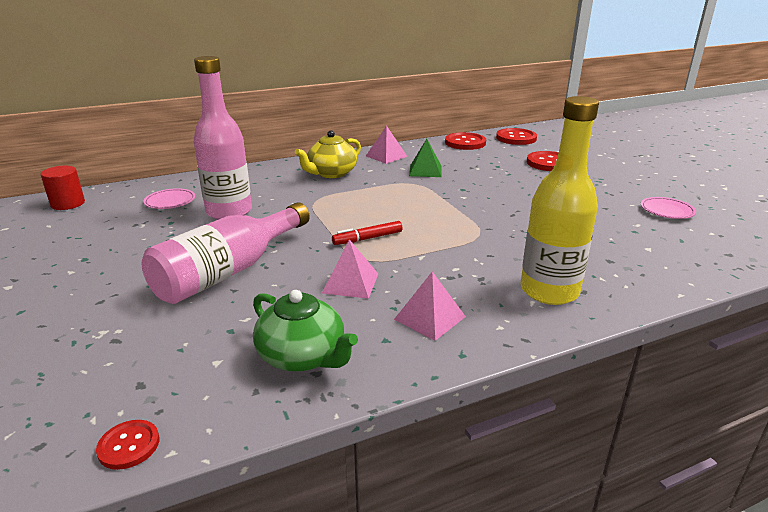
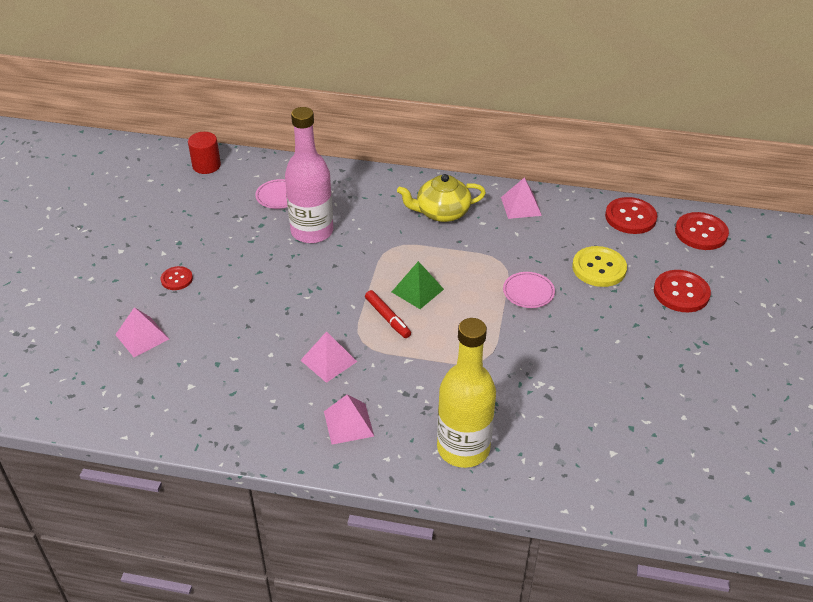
camera: 35 degrees right, 15 degrees up
red button [96,420,159,470] -> red button moved to [161,266,193,290]
pink bottle [142,202,310,304] -> none
green teapot [253,290,358,372] -> none
red marker [332,221,403,245] -> red marker turned 135 degrees counterclockwise [365,290,411,338]
green pyramid [409,139,441,177] -> green pyramid moved to [392,261,444,309]
pink plate [641,197,696,219] -> pink plate moved to [503,272,555,308]
none -> pink pyramid [115,307,169,357]
none -> yellow button [572,246,627,287]

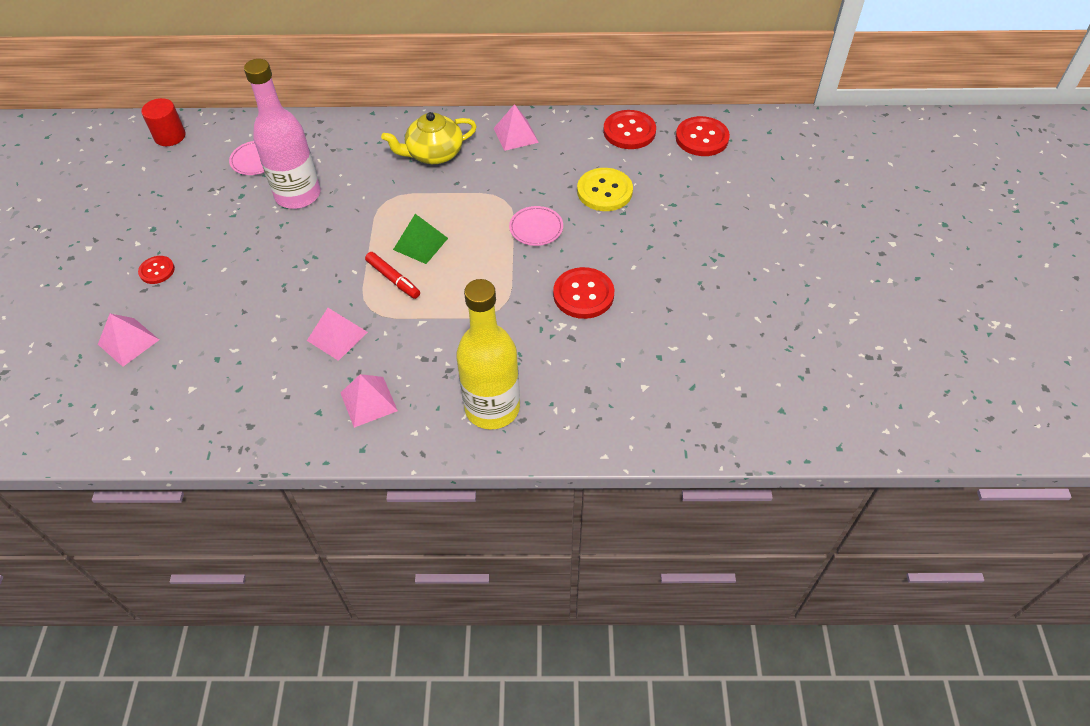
camera: 10 degrees left, 10 degrees up
red button [654,270,711,312] -> red button moved to [553,267,614,319]

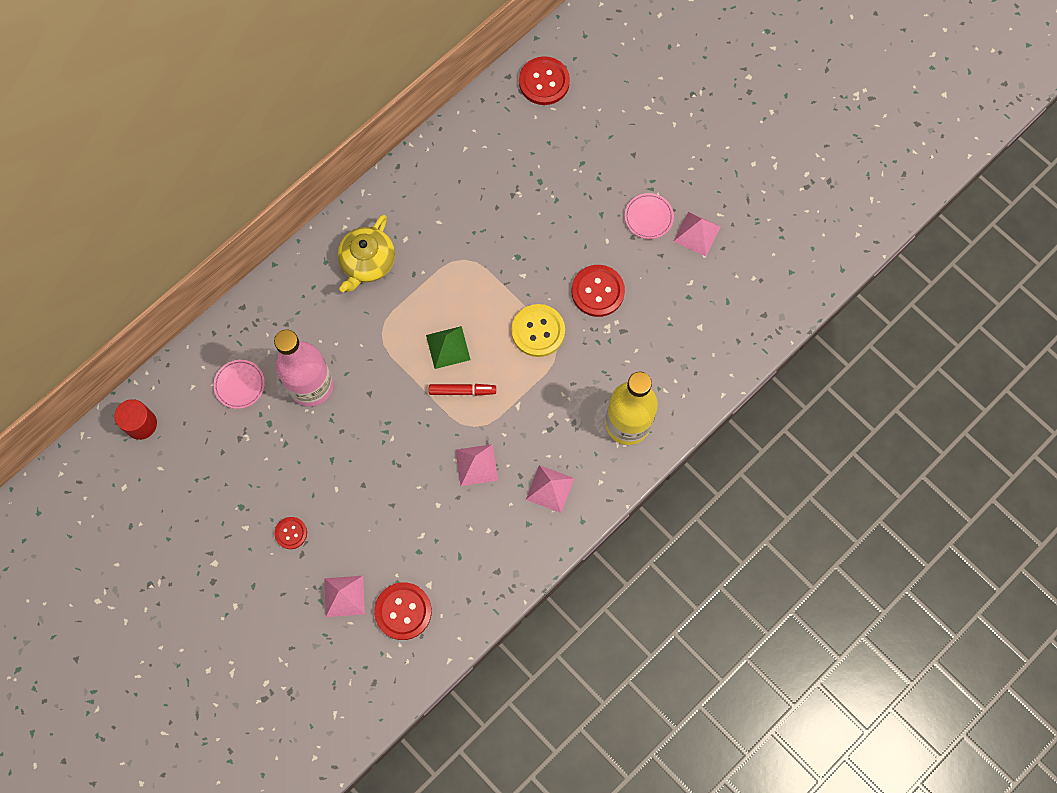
camera: 45 degrees left, 20 degrees up
pink pyramid [494,104,539,151] -> pink pyramid moved to [673,212,721,256]
pink plate [509,206,563,246] -> pink plate moved to [625,193,674,239]
yellow button [577,168,633,211] -> yellow button moved to [511,304,565,357]
red button [603,110,656,149] -> red button moved to [374,582,432,640]

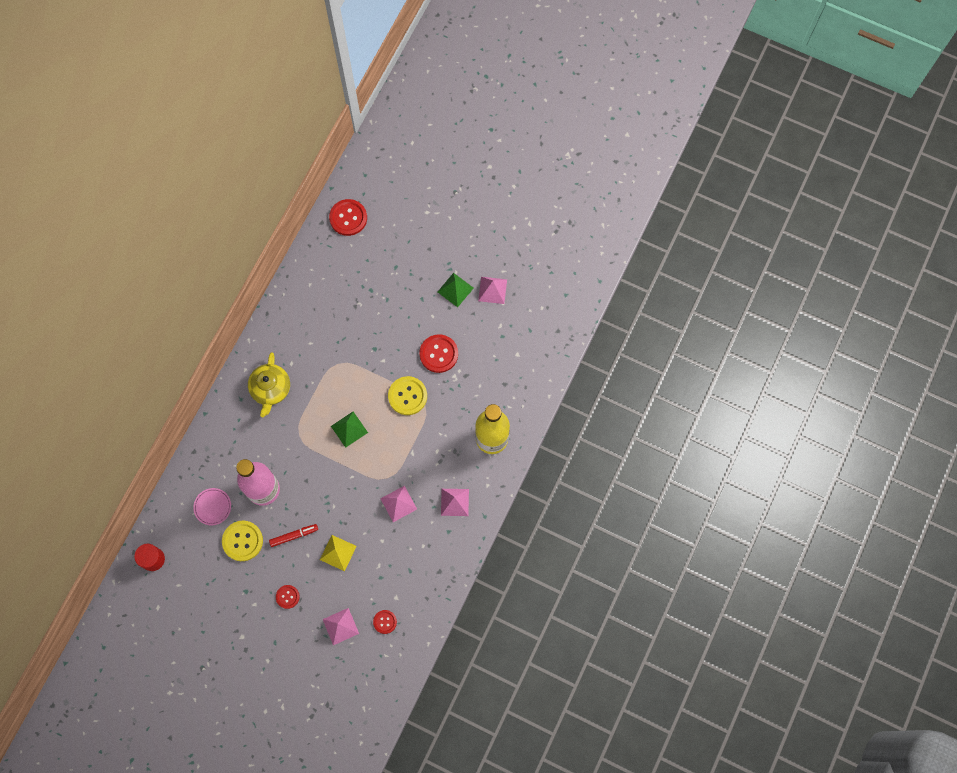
camera: 20 degrees left, 0 degrees up
red button [374,582,432,640] -> red button [373,610,397,634], size x0.58
red marker [429,384,496,396] -> red marker moved to [269,524,318,547]
pink plate [625,193,674,239] -> green pyramid [438,273,474,307]
none -> yellow button [222,520,263,561]
none -> yellow pyramid [320,535,357,571]

